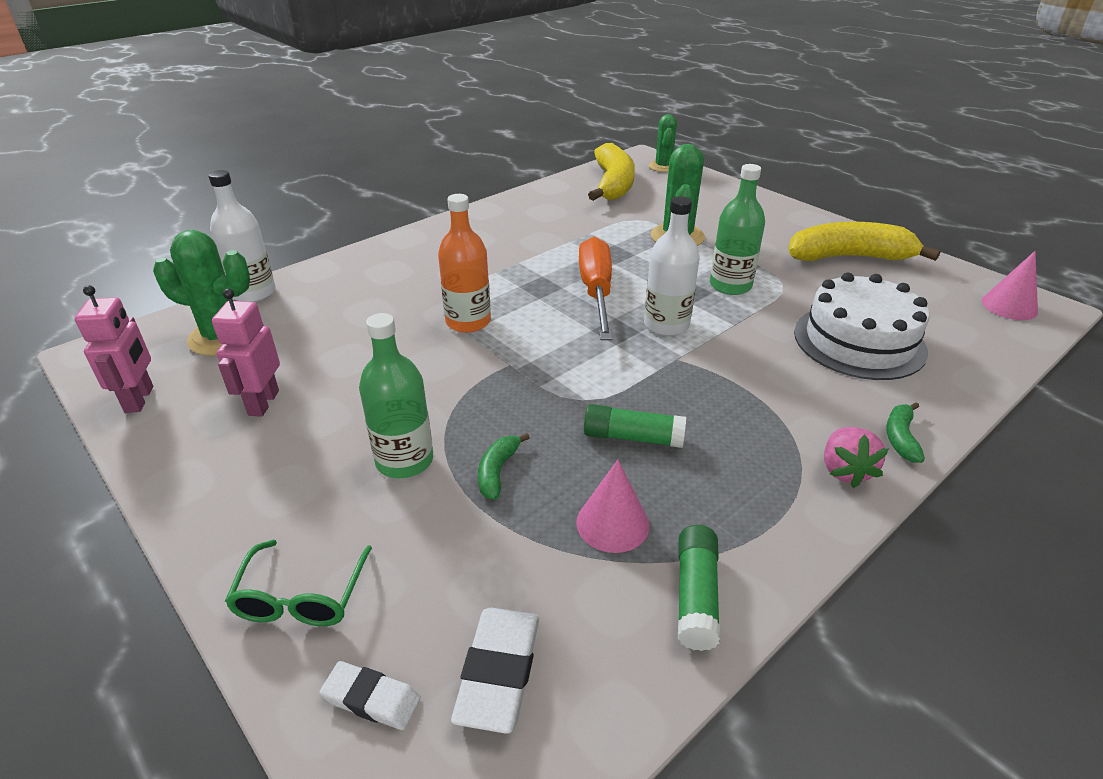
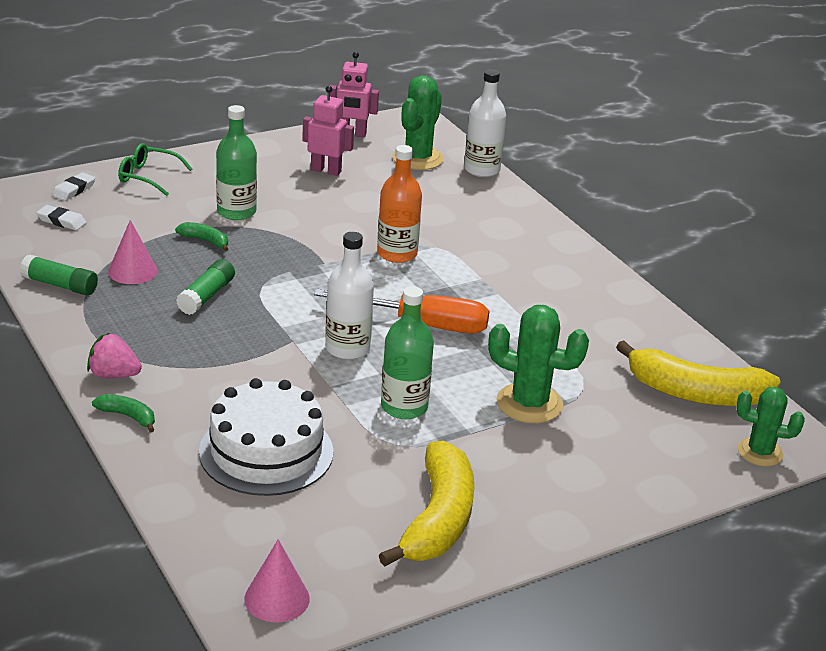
camera: 100 degrees right, 5 degrees down
white eraser [451,608,539,734] -> white eraser [36,205,87,230], size x0.64

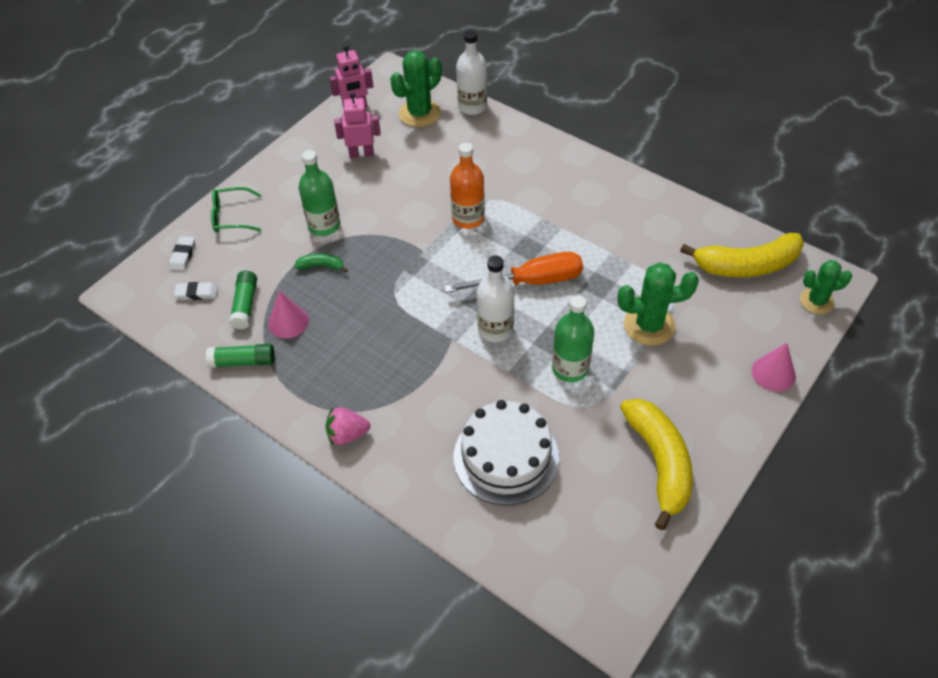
camera: 20 degrees left, 20 degrees up
green banana [92,394,155,433] -> none
green glue stick [176,259,235,315] -> green glue stick moved to [229,271,257,330]
pink cone [244,539,310,622] -> pink cone moved to [752,343,796,392]
green cactus [392,75,444,170] -> green cactus turned 45 degrees clockwise [390,50,442,127]

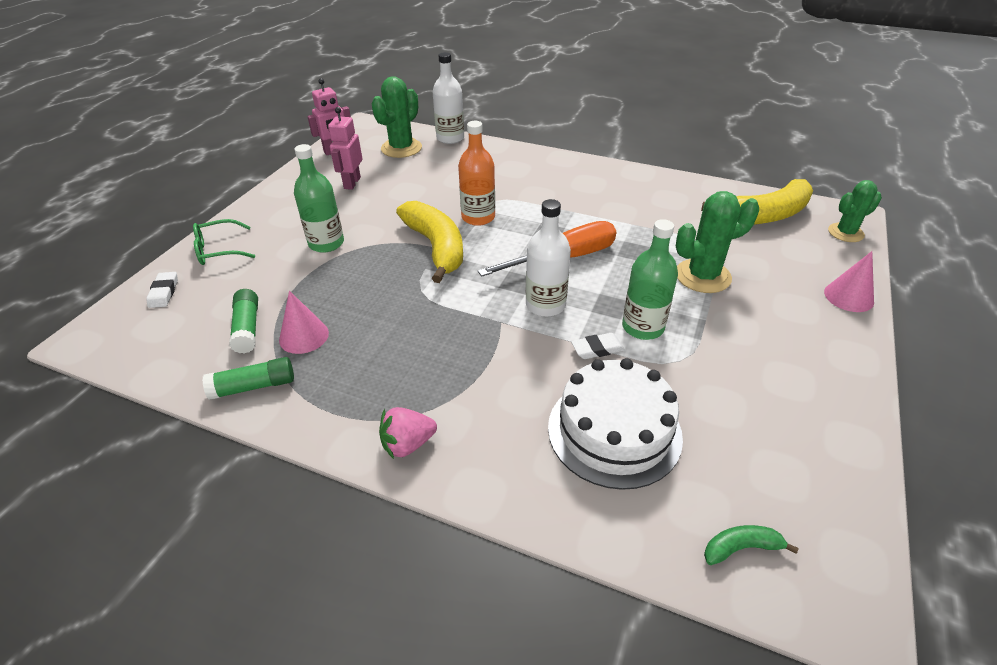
camera: 15 degrees left, 10 degrees down
white eraser [174,282,218,300] -> white eraser moved to [571,333,625,359]
green banana [294,254,348,272] -> green banana moved to [704,525,799,565]
pink robot [334,92,381,158] -> pink robot turned 60 degrees counterclockwise [328,107,362,190]
yellow banana [620,399,693,530] -> yellow banana moved to [396,201,463,283]

